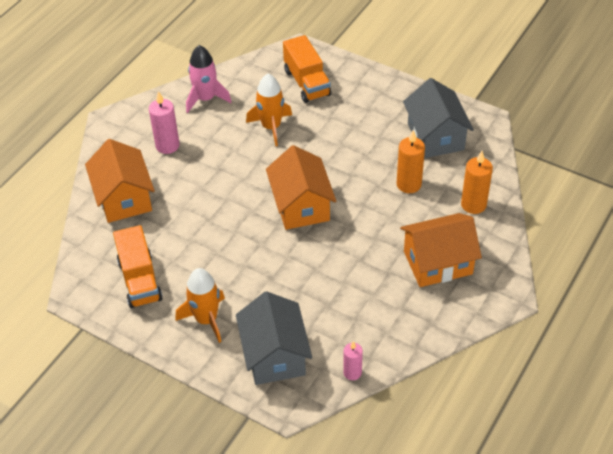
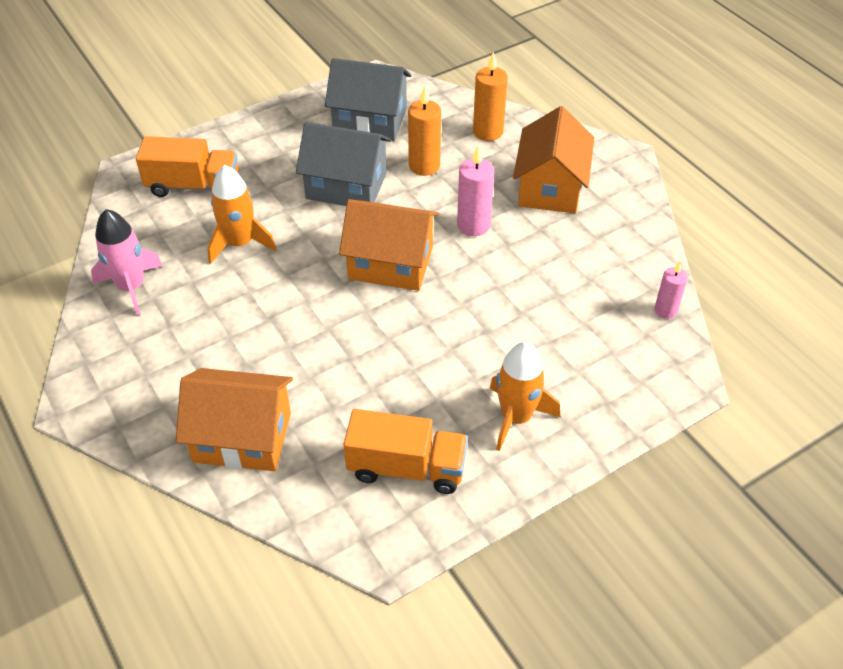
camera: 65 degrees left, 0 degrees up
pink candle [149,91,180,154] -> pink candle moved to [457,145,494,236]
grey house [236,291,312,385] -> grey house moved to [296,122,391,206]

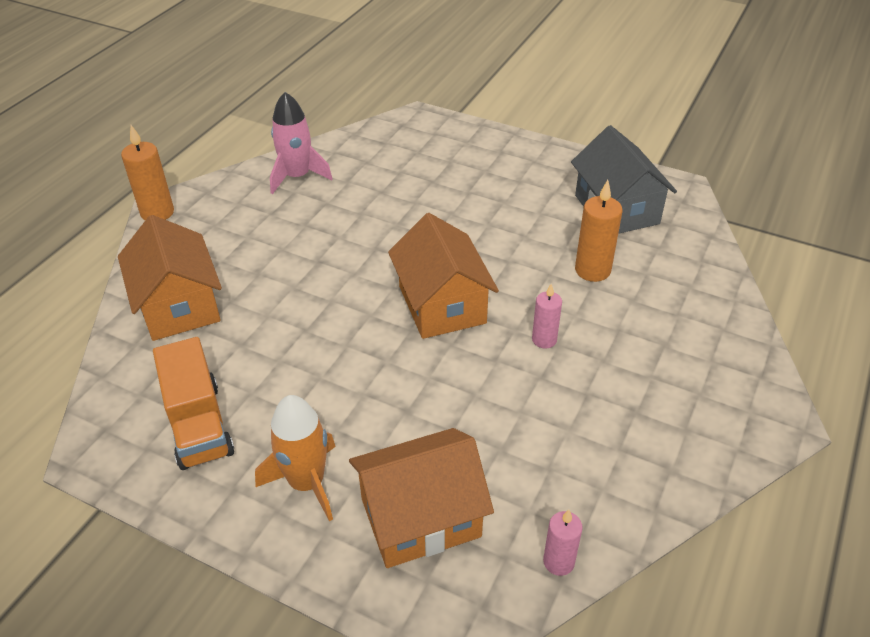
camera: 60 degrees right, 5 degrees down
orange truck [136,136,238,197] -> none
orange rocket [208,165,276,264] -> none
grey house [296,122,391,206] -> none
pink candle [457,145,494,236] -> pink candle [532,284,562,348], size x0.64
orange candle [473,52,508,141] -> orange candle moved to [121,125,174,220]
orange house [513,106,594,213] -> orange house moved to [349,428,494,568]

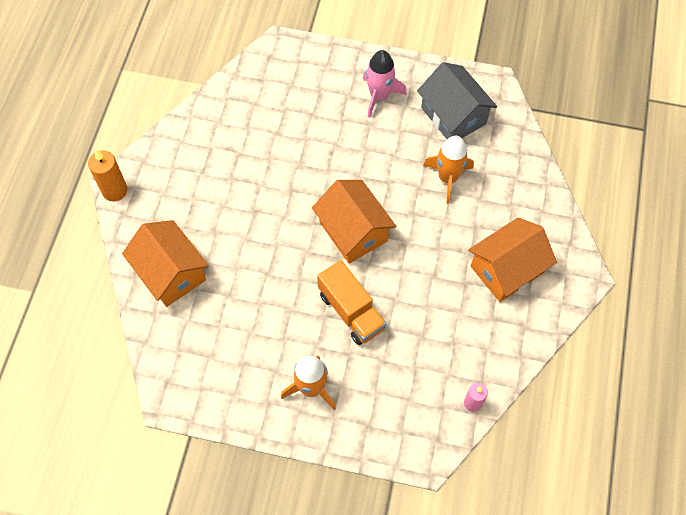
camera: 15 degrees left, 20 degrees up
orange truck [153,337,234,470] -> orange truck moved to [317,260,387,345]
pink rocket [270,92,332,194] -> pink rocket moved to [363,50,407,118]
orange house [349,428,494,568] -> orange house moved to [468,217,557,302]
pink candle [532,284,562,348] -> none
orange candle [575,180,622,282] -> orange rocket [423,136,474,204]

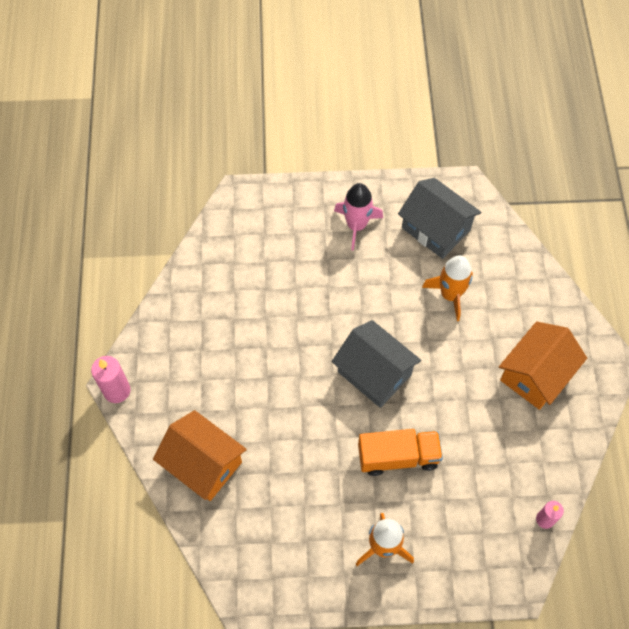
camera: 15 degrees left, 0 degrees up
orange candle [88,149,127,201] -> pink candle [91,356,130,403]
orange house [312,180,396,264] -> grey house [332,320,421,408]
orange truck [317,260,387,345] -> orange truck turned 45 degrees counterclockwise [358,429,443,476]

